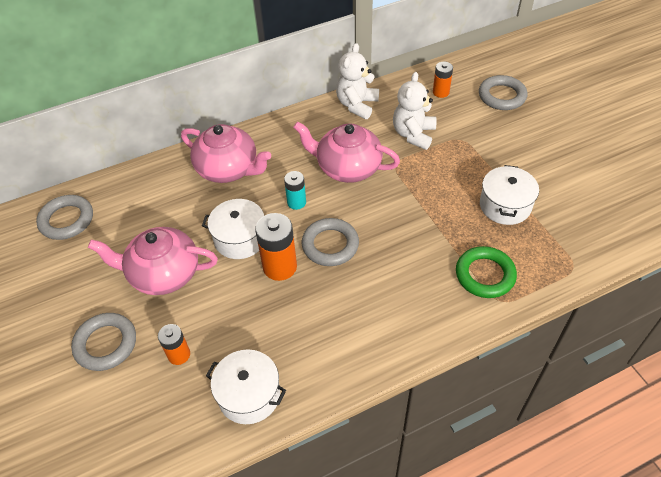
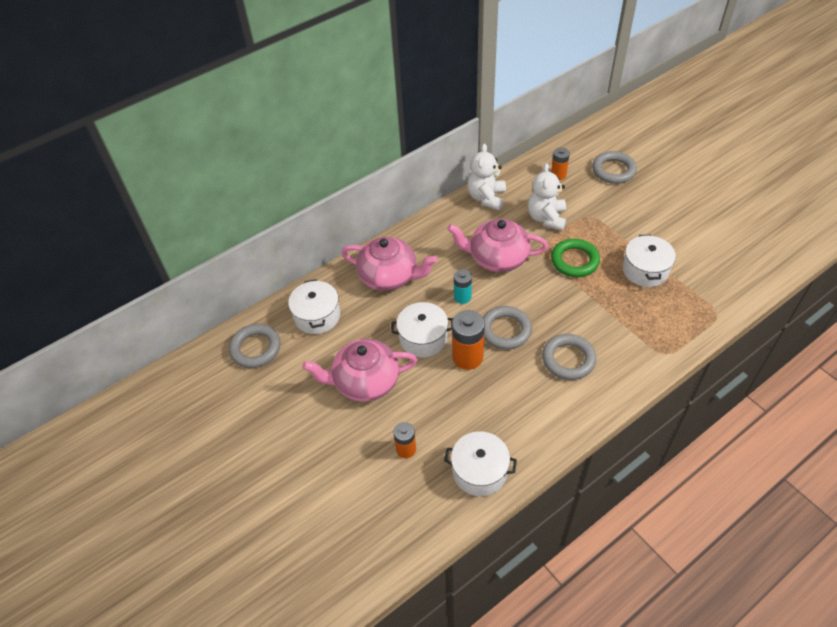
camera: 10 degrees left, 0 degrees up
grey ring [71,313,136,371] -> grey ring moved to [542,334,596,380]
green ring [456,246,517,298] -> green ring moved to [551,239,600,277]
none -> white pot [288,279,340,334]

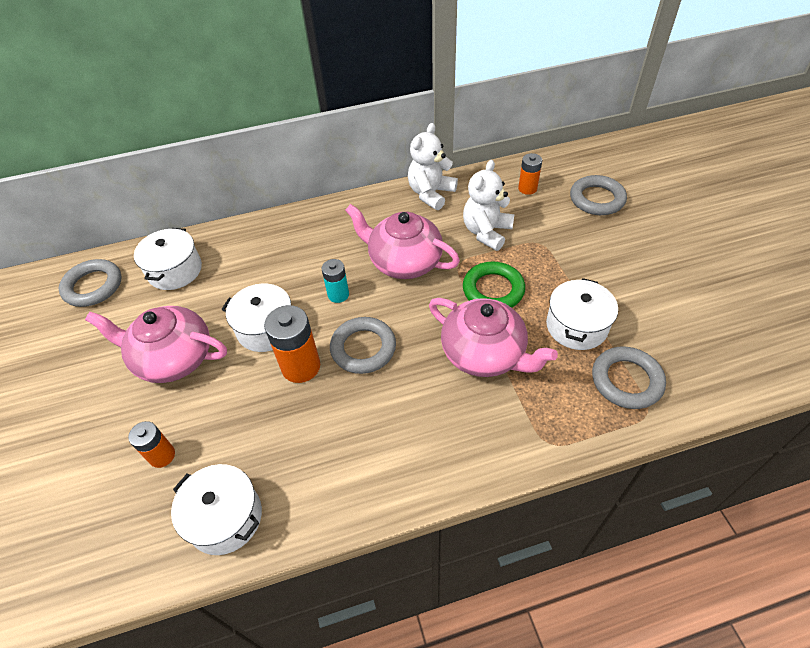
camera: 20 degrees right, 0 degrees up
pink teapot [341,237,437,291] -> pink teapot moved to [429,298,558,377]
grey ring [542,334,596,380] -> grey ring moved to [592,346,666,409]

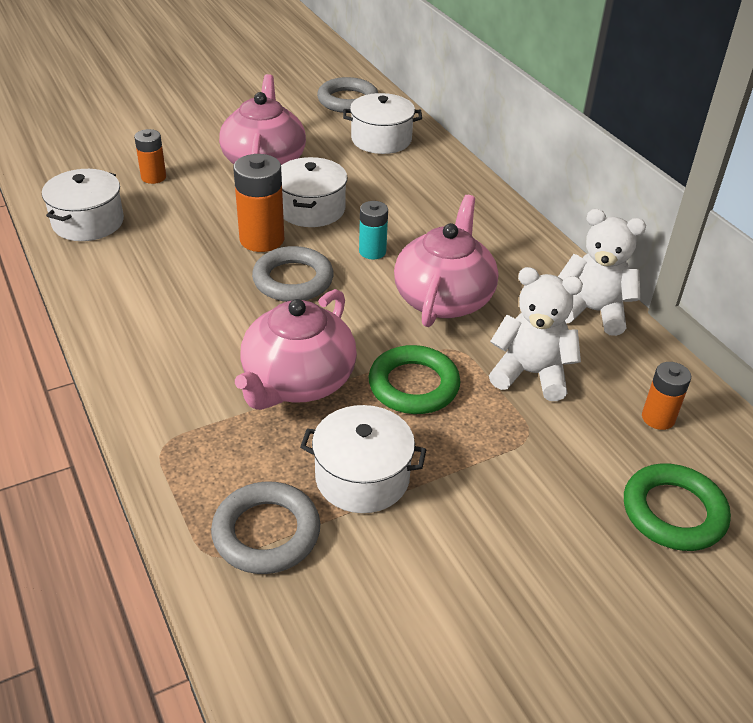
camera: 75 degrees right, 10 degrees down
grey ring [570,175,627,215] -> green ring [624,463,731,551]

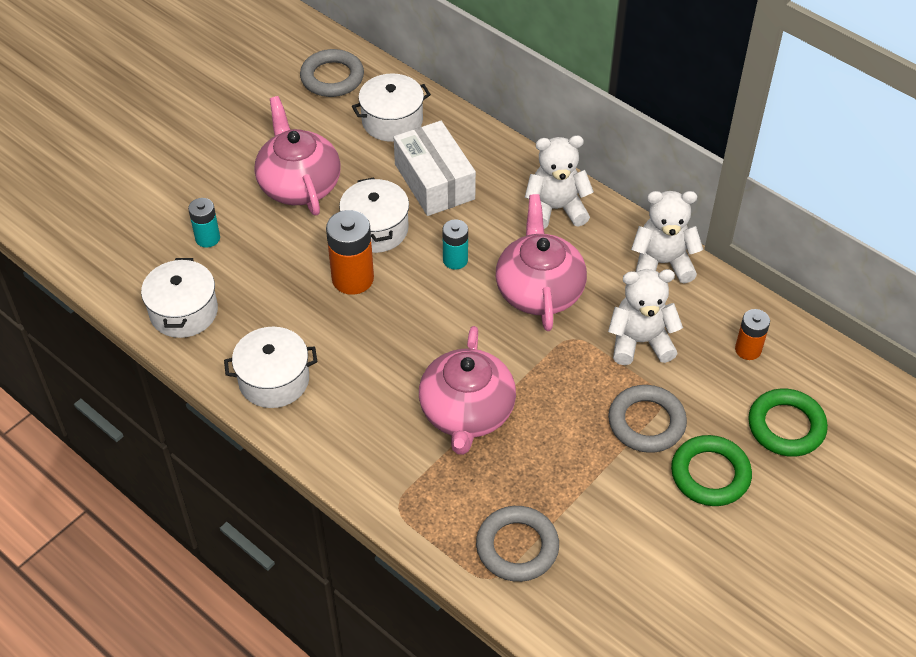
camera: 20 degrees left, 10 degrees up
orange battery [134,129,166,184] -> turquoise battery [188,198,220,248]
grey ring [252,246,334,302] -> grey ring moved to [608,385,687,453]
white pot [300,405,426,513] -> white pot moved to [224,327,317,408]
green ring [369,345,460,414] -> green ring moved to [671,435,752,506]
none -> white box [394,121,476,216]
none -> white teddy bear [525,135,594,229]

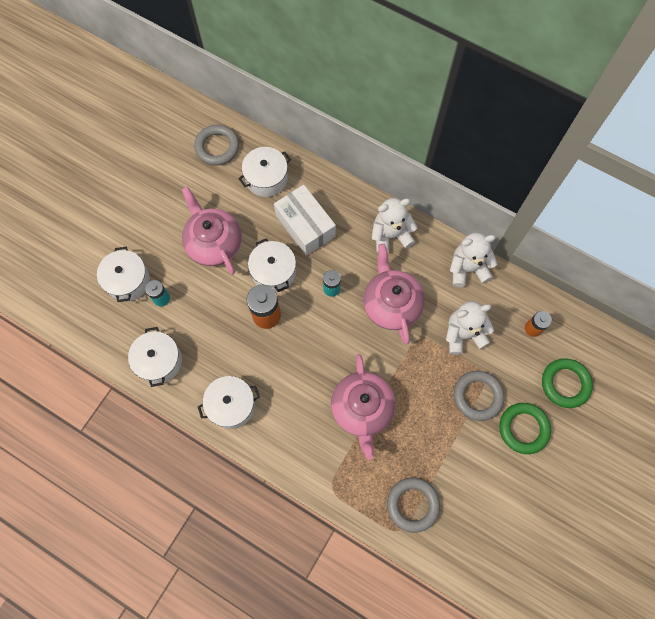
camera: 10 degrees left, 20 degrees up
none -> white pot [97,247,150,302]

